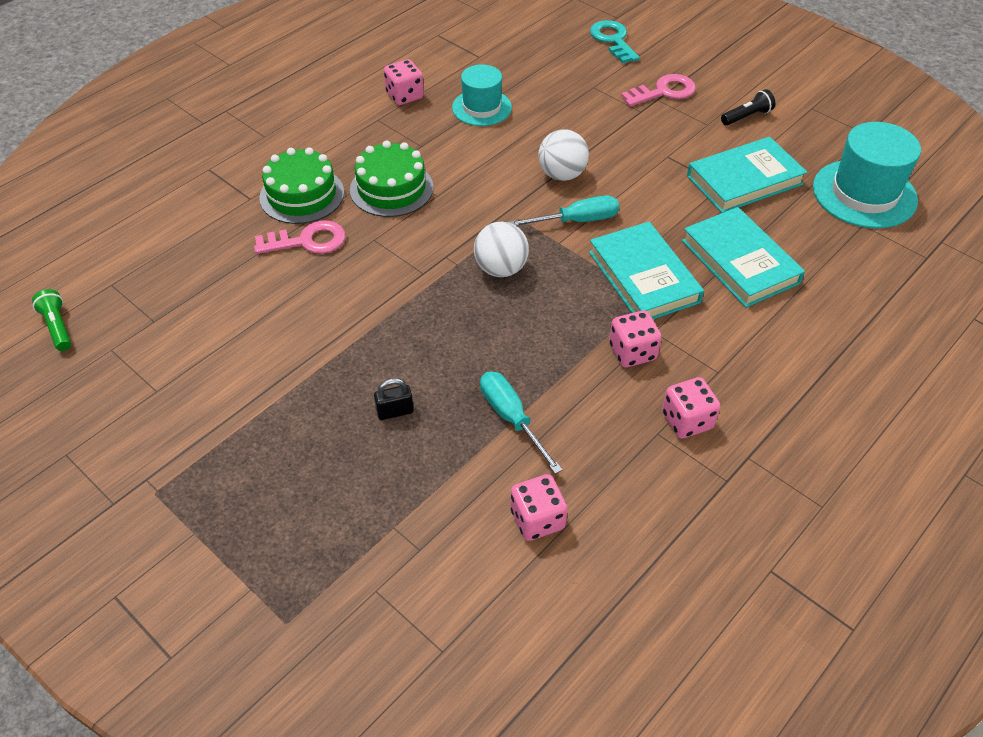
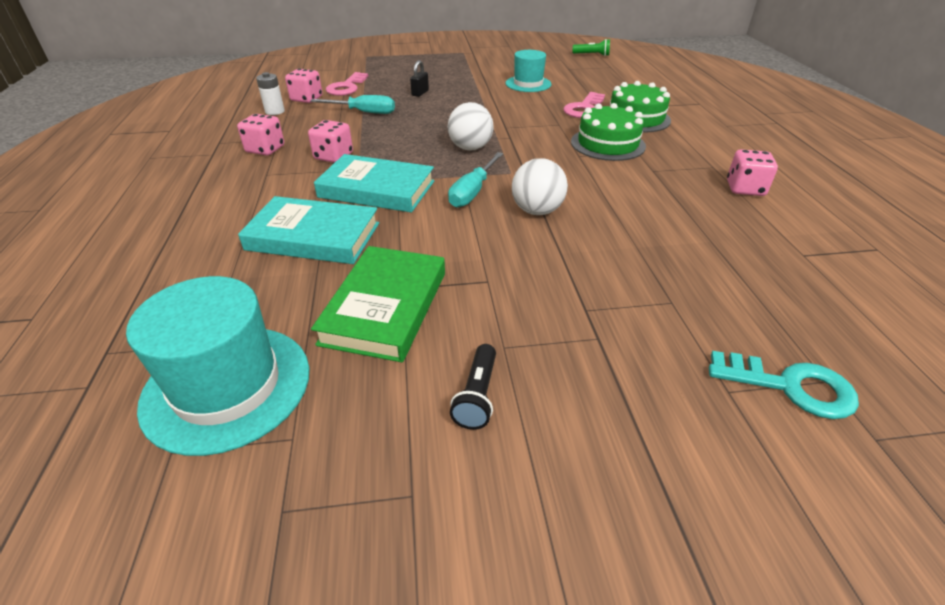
camera: 130 degrees right, 10 degrees down
turquoise hat [452,65,512,126] -> turquoise hat moved to [505,50,551,92]
pink key [621,74,696,106] -> pink key moved to [326,72,368,96]
turquoise book [687,137,808,213] -> green book [311,246,445,362]
none -> white battery [256,72,285,115]

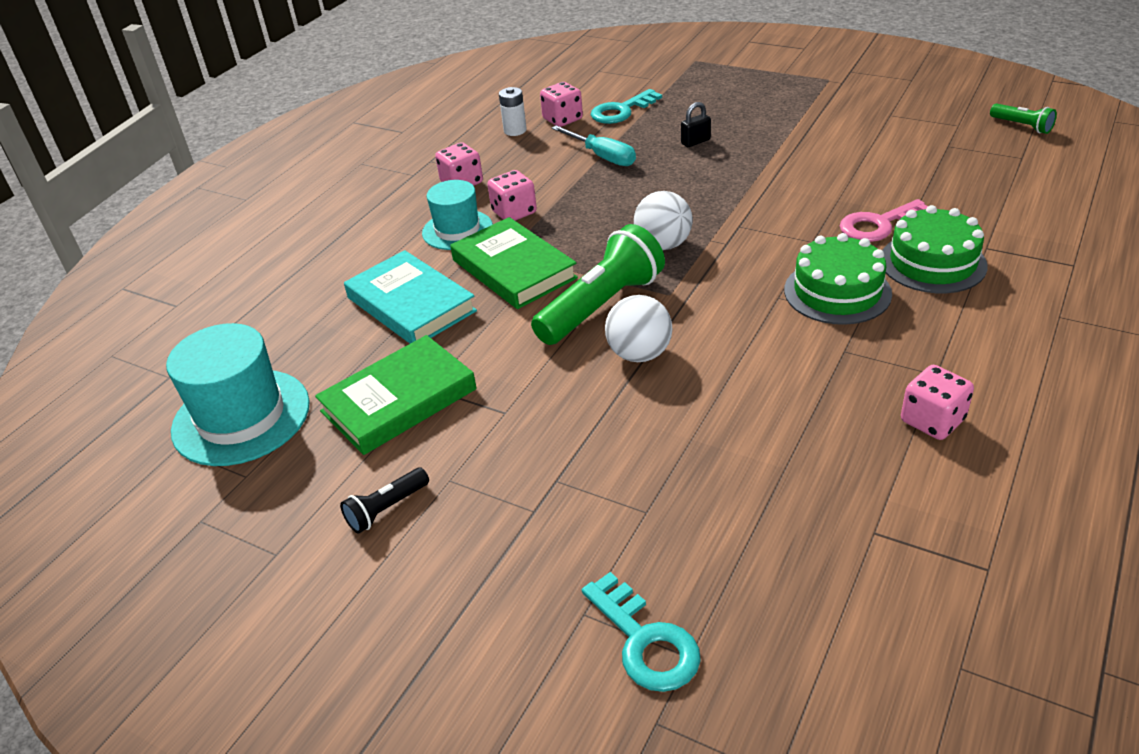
camera: 40 degrees right, 0 degrees up
turquoise book [314,154,434,213] -> green book [450,217,578,309]
pink key [326,72,368,96] -> turquoise key [591,89,662,124]
turquoise screwdriver [448,152,503,208] -> green flashlight [531,224,665,345]
turquoise hat [505,50,551,92] -> turquoise hat moved to [422,180,493,250]

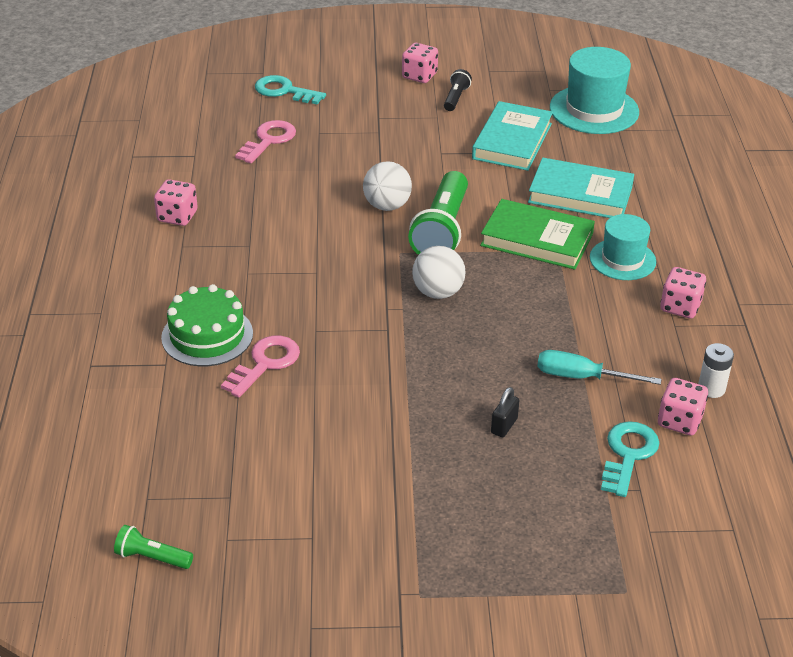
camera: 145 degrees right, 0 degrees up
green book [315,335,477,455] -> turquoise book [472,101,553,171]
pink dice [487,170,537,221] -> pink dice moved to [402,43,438,83]
green cake [784,233,892,325] -> none
none -> pink key [235,120,296,164]

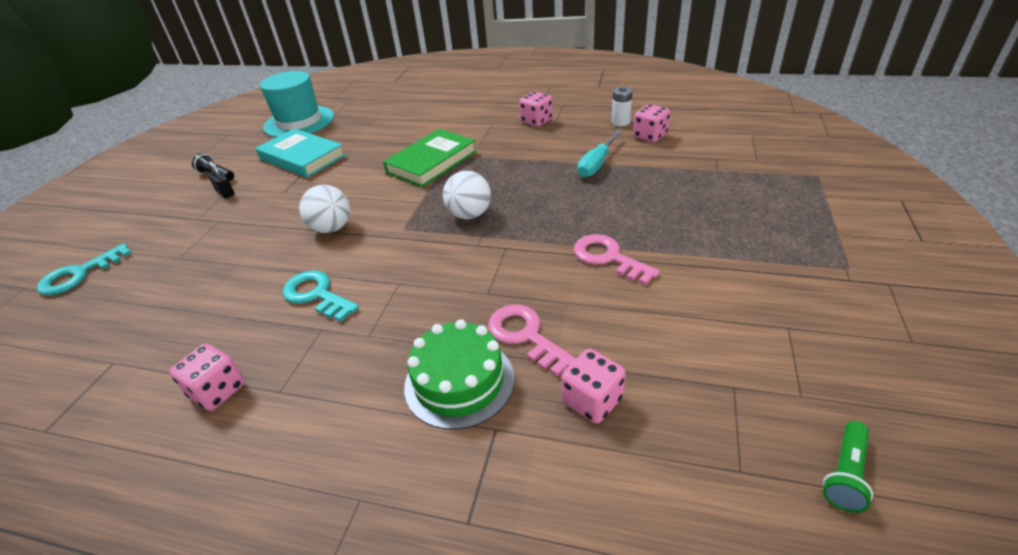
camera: 70 degrees left, 0 degrees up
pink key [235,120,296,164] -> pink key moved to [574,234,660,285]
pink dice [402,43,438,83] -> pink dice moved to [561,349,626,424]
green flashlight [408,171,468,255] -> none
black padlock [491,387,519,437] -> black padlock moved to [208,161,235,198]
turquoise book [528,158,634,218] -> none
turquoise hat [590,214,656,280] -> none
turquoise key [601,421,659,497] -> turquoise key moved to [283,270,359,322]

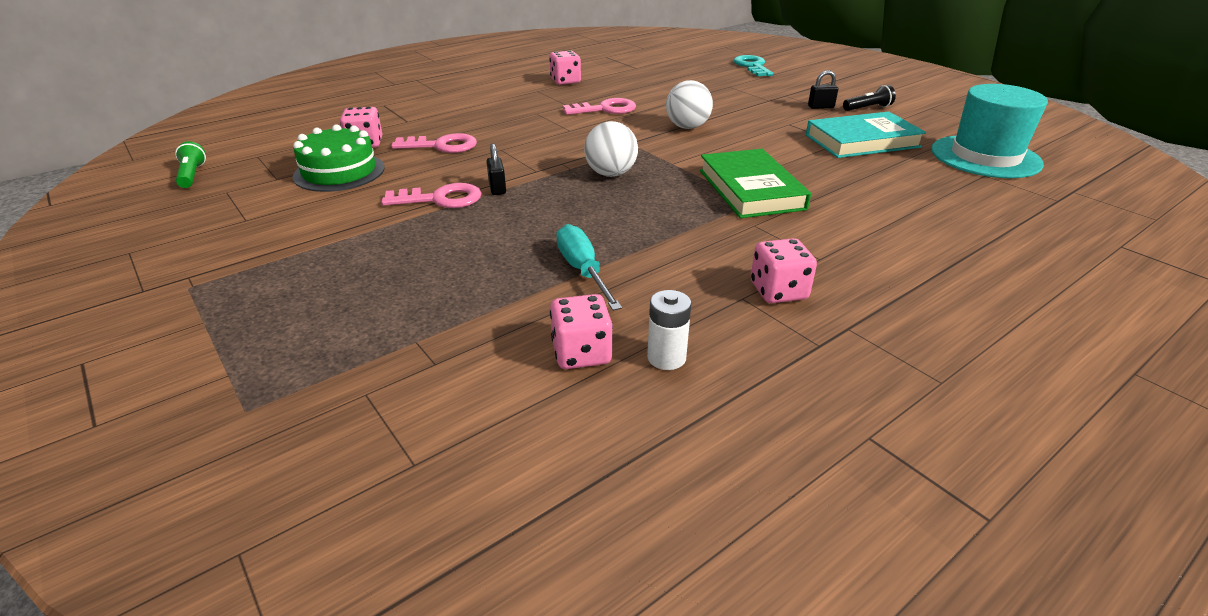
camera: 125 degrees right, 5 degrees down
turquoise key [283,270,359,322] -> pink key [563,98,636,115]
green cake [404,320,514,430] -> green cake moved to [293,124,385,192]
none -> black padlock [486,143,506,195]

